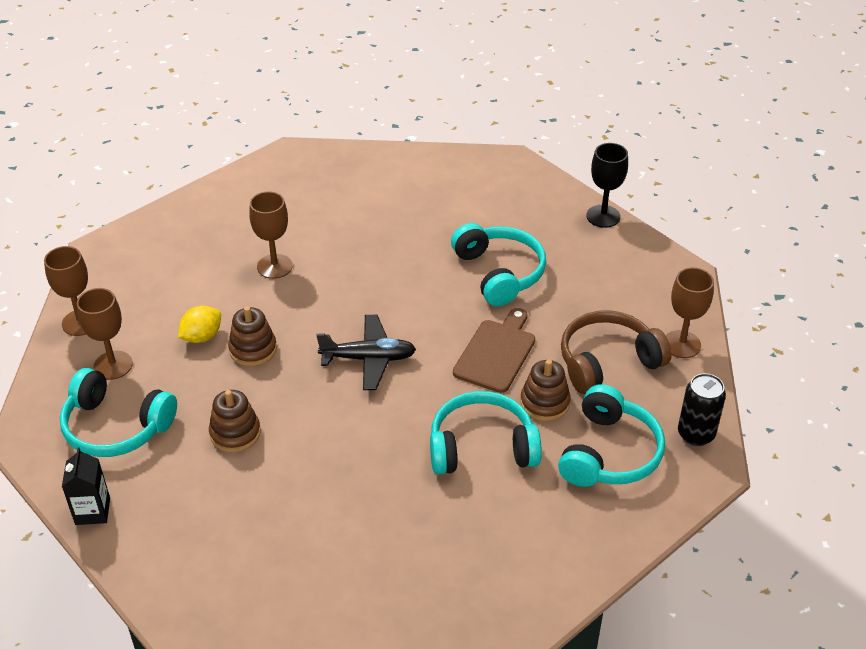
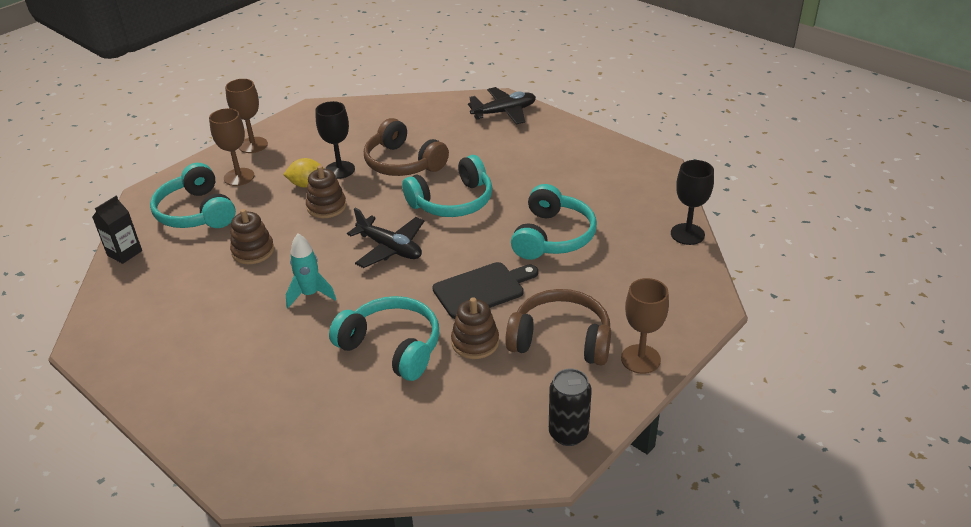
camera: 40 degrees right, 5 degrees down
brown goblet [249,191,293,279] -> brown headphones [364,118,449,176]
brown cutting board [453,308,535,393] -> black cutting board [432,262,538,319]
turquoise headphones [558,384,665,487] -> turquoise headphones moved to [402,155,492,217]
none -> turquoise rocket [286,233,336,308]
none -> black goblet [315,101,355,179]
none -> black plane [468,87,536,125]

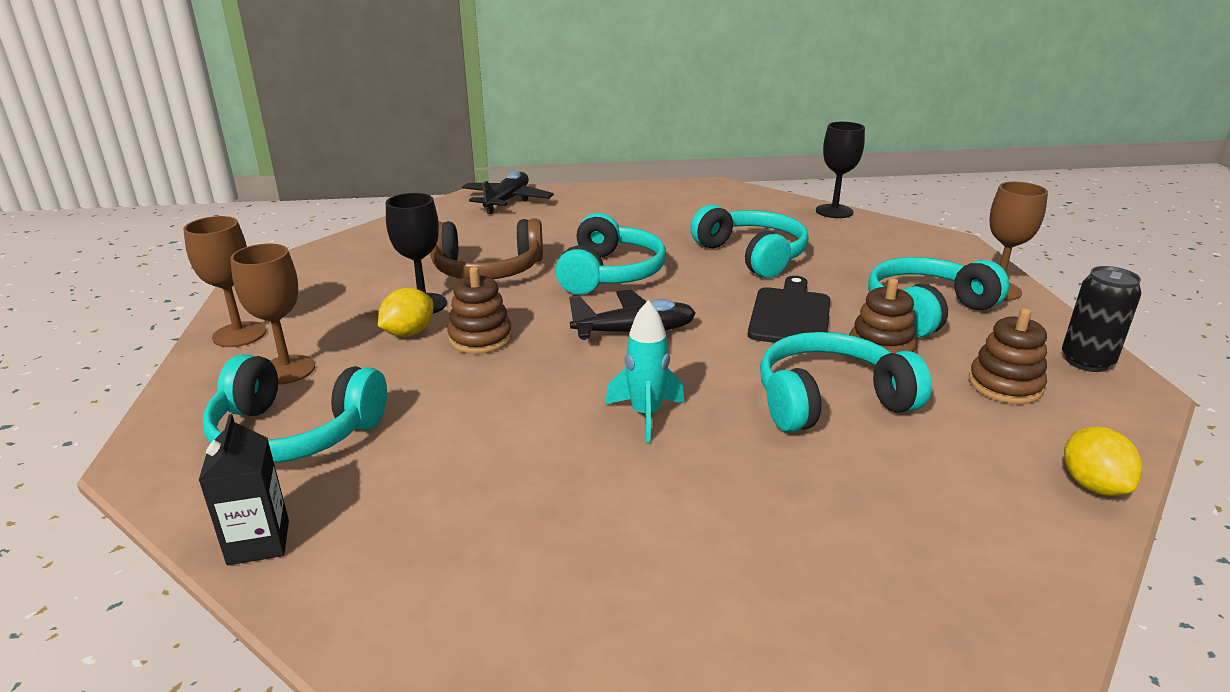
camera: 50 degrees left, 10 degrees down
brown stacking toy [230,209,274,264] -> brown stacking toy moved to [969,308,1047,404]
brown headphones [505,289,611,366] -> turquoise headphones [868,257,1009,338]
none -> yellow lemon [1064,427,1143,496]

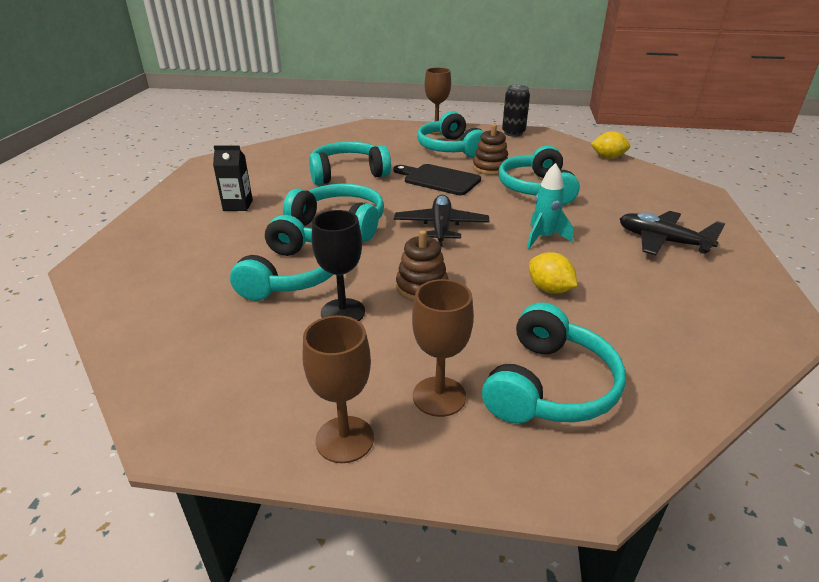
camera: 75 degrees left, 5 degrees up
black carton [198,414,289,565] -> black carton moved to [213,145,253,211]
yellow lemon [378,288,433,337] -> yellow lemon moved to [529,252,577,294]
brown headphones [430,218,543,279] -> turquoise headphones [230,215,334,301]
black plane [462,171,554,214] -> black plane moved to [620,211,725,255]
black goblet [816,122,865,218] -> none
brown stacking toy [969,308,1047,404] -> none

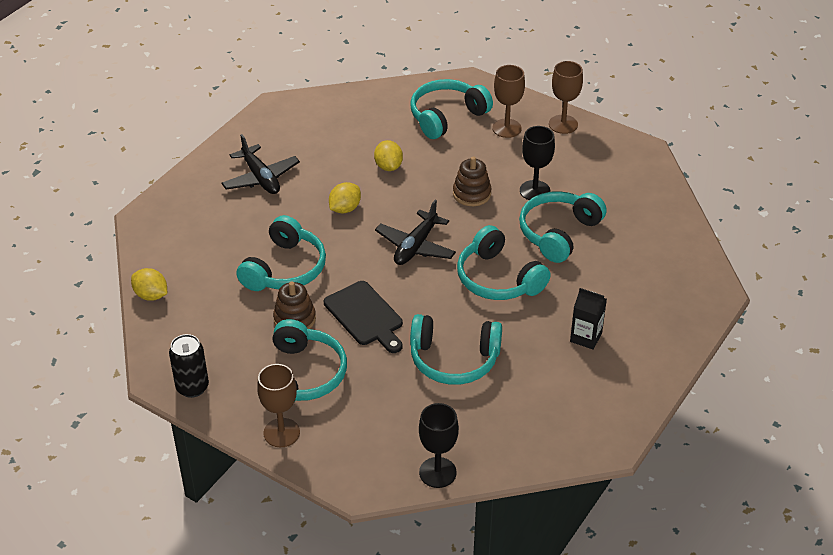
camera: 155 degrees left, 10 degrees up
turquoise rocket [527,163,573,249] -> yellow lemon [329,182,361,213]
none -> black goblet [419,403,459,488]

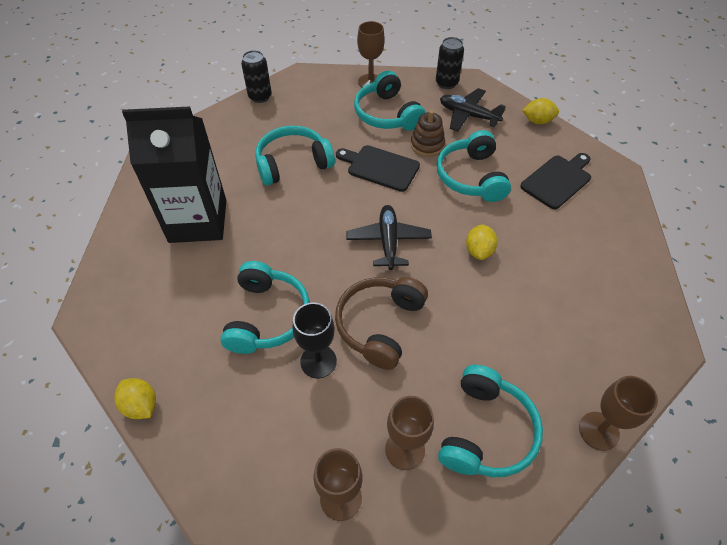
camera: 150 degrees right, 10 degrees up
black plane [221,134,300,194] -> black plane moved to [440,88,506,131]
yellow lemon [374,140,403,171] -> yellow lemon moved to [114,378,156,419]
black goblet [419,403,459,488] -> black can [241,50,272,103]
brown stacking toy [453,157,491,206] -> brown headphones [335,277,428,370]
turquoise headphones [457,225,551,300] -> none
black carton [570,288,607,349] -> black carton [122,107,226,243], size x2.38
none -> black cutting board [520,153,591,209]
none -> brown goblet [579,376,658,451]

